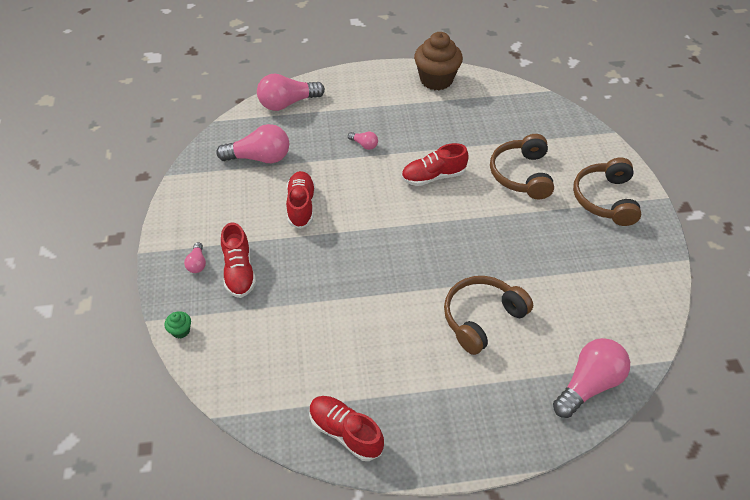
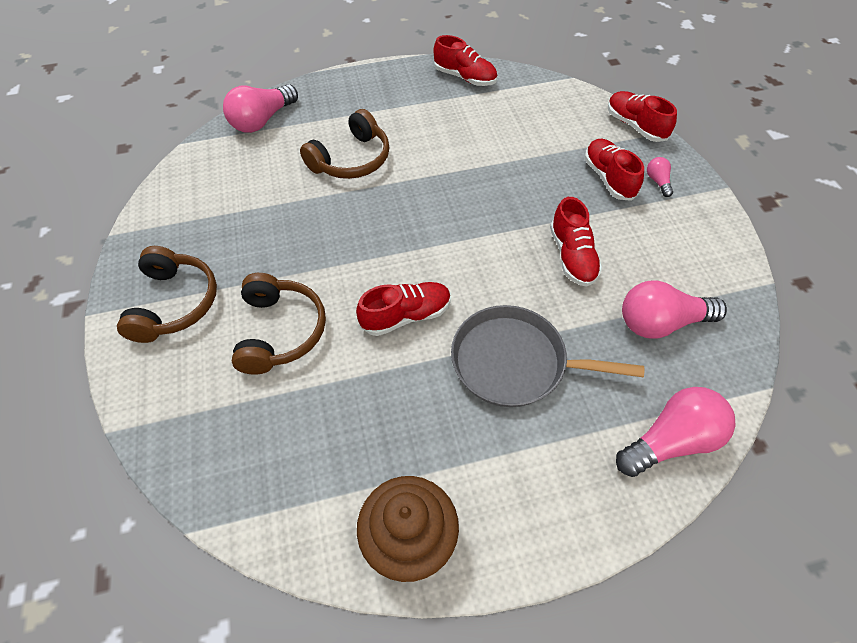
camera: 175 degrees right, 5 degrees up
green cupcake [165,311,191,338] -> red shoe [608,91,677,142]
pink light bulb [348,132,378,150] -> grey pan [451,305,644,407]

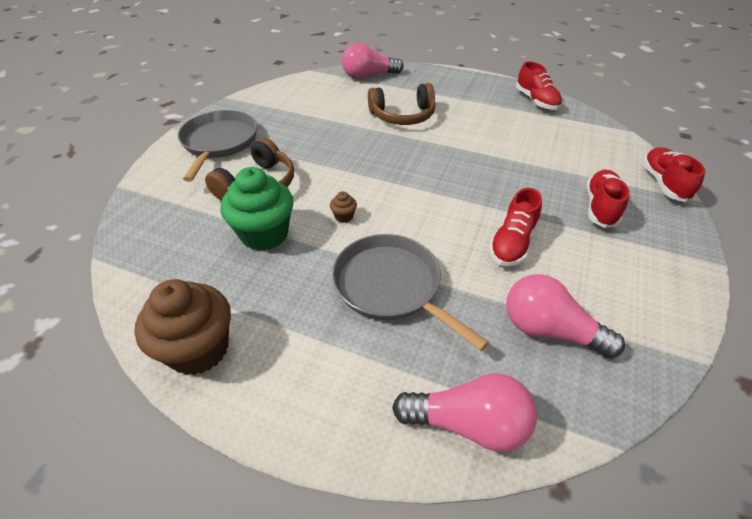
camera: 35 degrees right, 10 degrees down
brown headphones [117,246,217,343] -> grey pan [178,110,257,182]
red shoe [356,282,451,336] -> brown cupcake [330,191,357,223]
pink light bulb [647,157,673,197] -> none
none -> green cupcake [220,167,294,251]

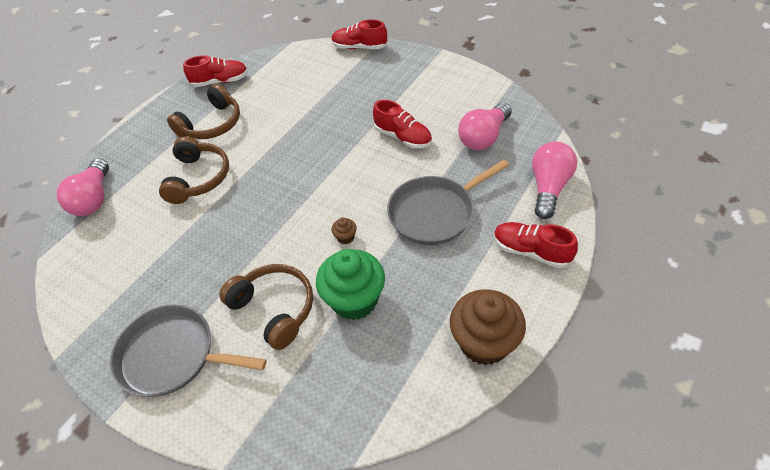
camera: 75 degrees left, 5 degrees up
red shoe [586,170,630,228] -> red shoe moved to [494,222,578,268]
none -> brown headphones [167,84,240,139]

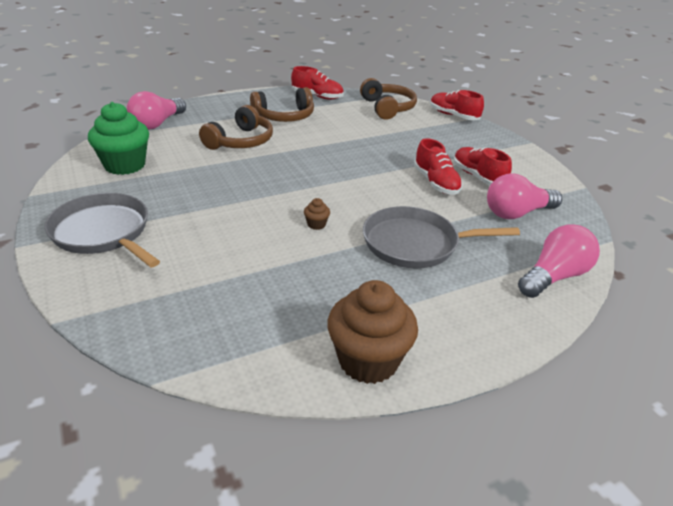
camera: 25 degrees right, 15 degrees down
brown headphones [219,264,313,350] -> brown headphones moved to [360,78,417,120]
green cupcake [316,249,385,320] -> green cupcake moved to [88,102,149,175]
red shoe [494,222,578,268] -> red shoe moved to [453,147,512,186]

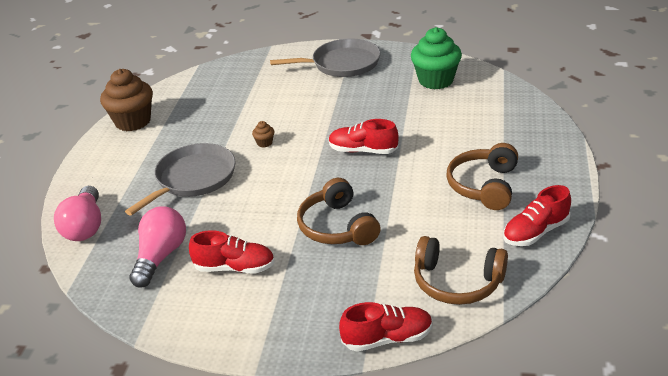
camera: 130 degrees right, 0 degrees up
pink light bulb [127,91,186,130] -> none
brown headphones [199,105,273,150] -> brown headphones moved to [297,178,381,245]
red shoe [414,138,463,195] -> red shoe moved to [329,119,399,154]

